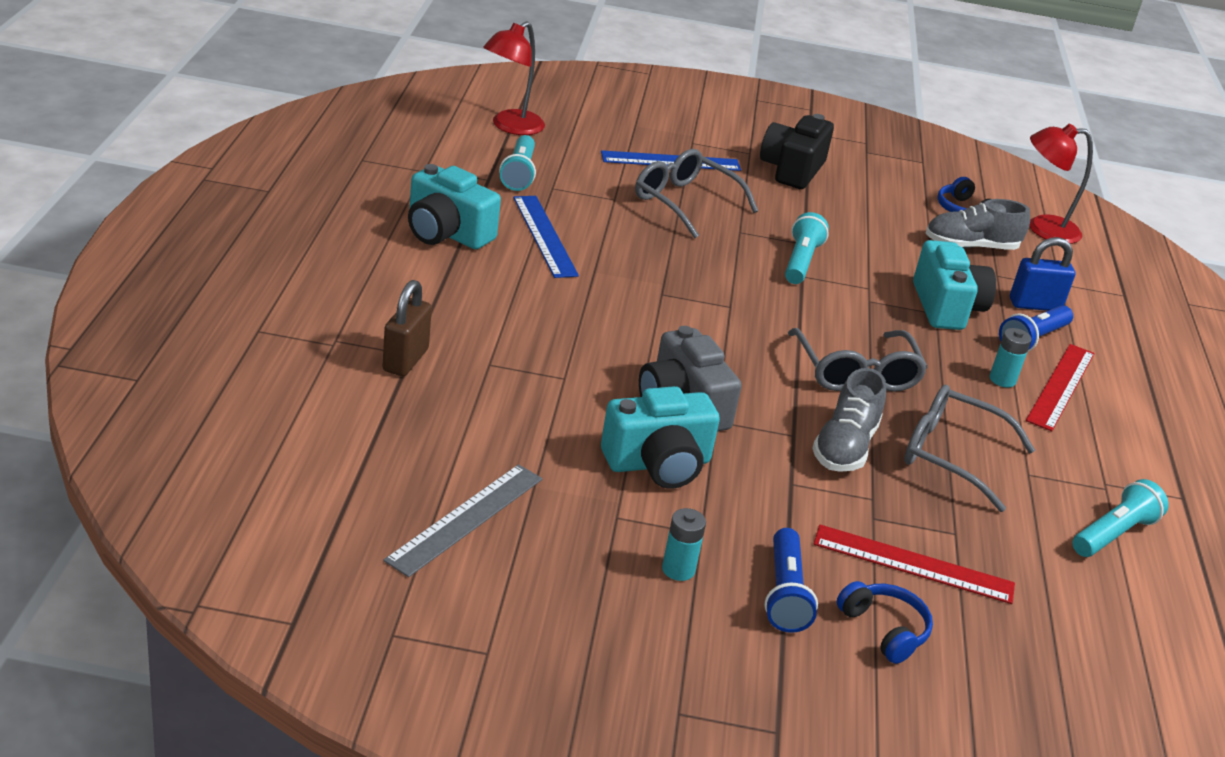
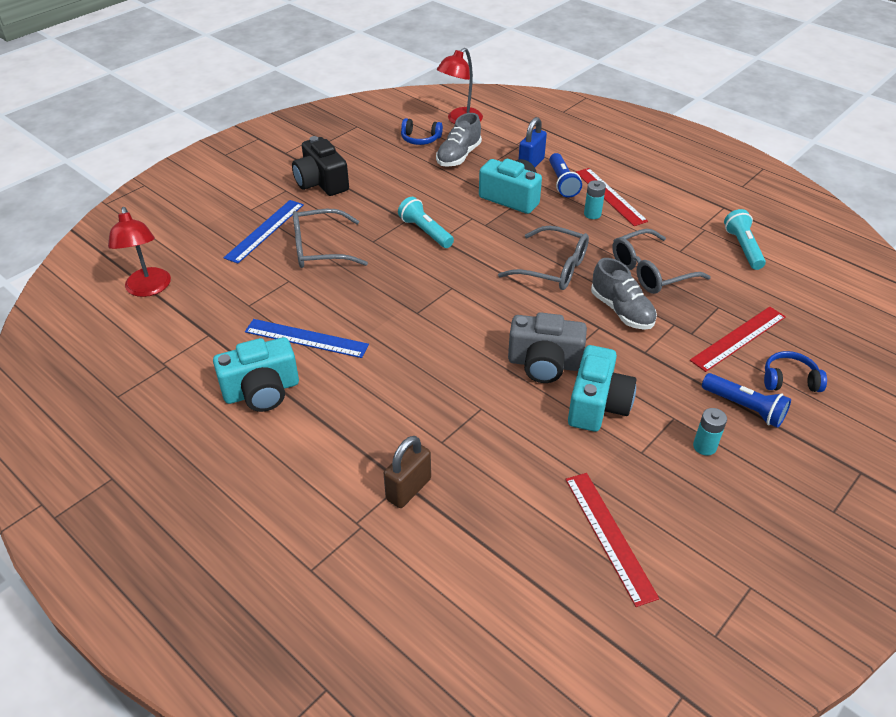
camera: 50 degrees left, 10 degrees up
brown padlock [382,280,432,376] -> brown padlock turned 75 degrees clockwise [384,436,431,508]
grey ruler [383,464,543,577] -> red ruler [565,473,659,607]
turquoise flashlight [499,135,536,191] -> none

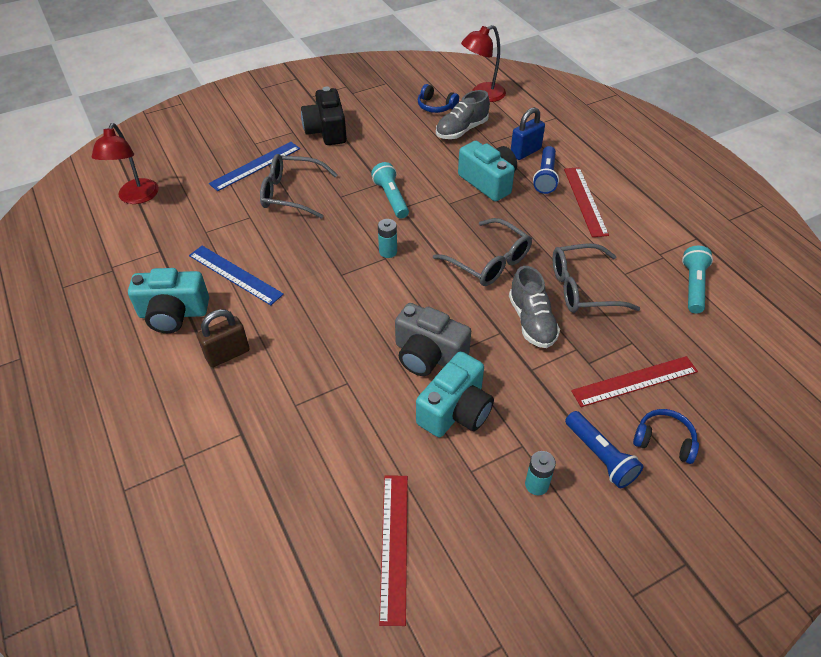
camera: 20 degrees right, 5 degrees up
brown padlock [384,436,431,508] -> brown padlock moved to [197,309,250,367]
turquoise battery [584,180,606,219] -> turquoise battery moved to [378,219,397,258]

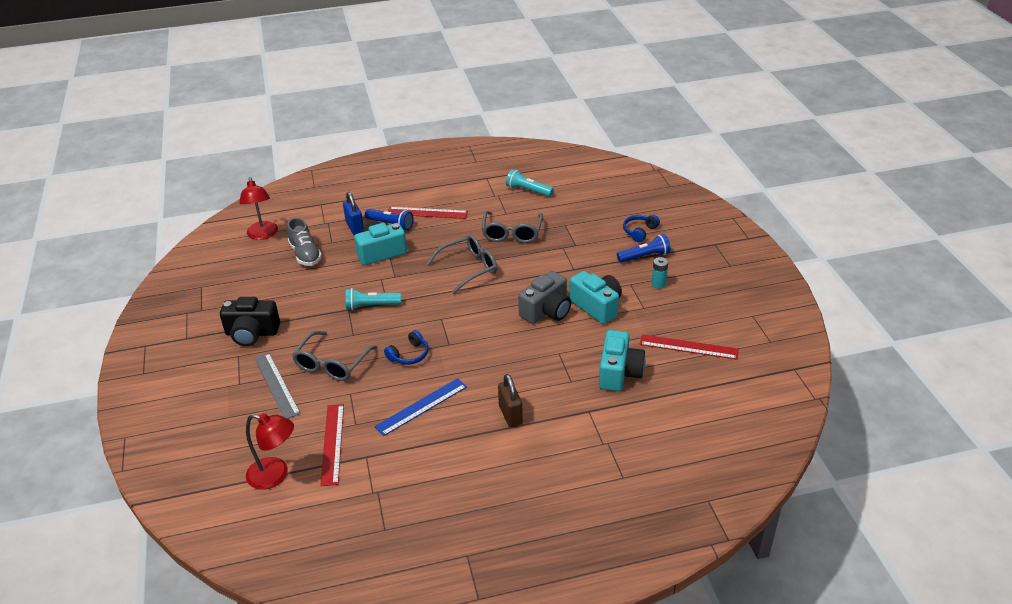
camera: 75 degrees left, 10 degrees down
turquoise camera [128,268,209,333] -> turquoise camera moved to [599,330,646,391]
blue ruler [209,142,300,191] -> grey ruler [254,353,301,419]
turquoise battery [378,219,397,258] -> none
blue headphones [418,84,459,113] -> blue headphones moved to [384,330,428,365]
grey shoe [509,266,560,348] -> none
red ruler [571,356,698,407] -> red ruler moved to [320,404,344,486]

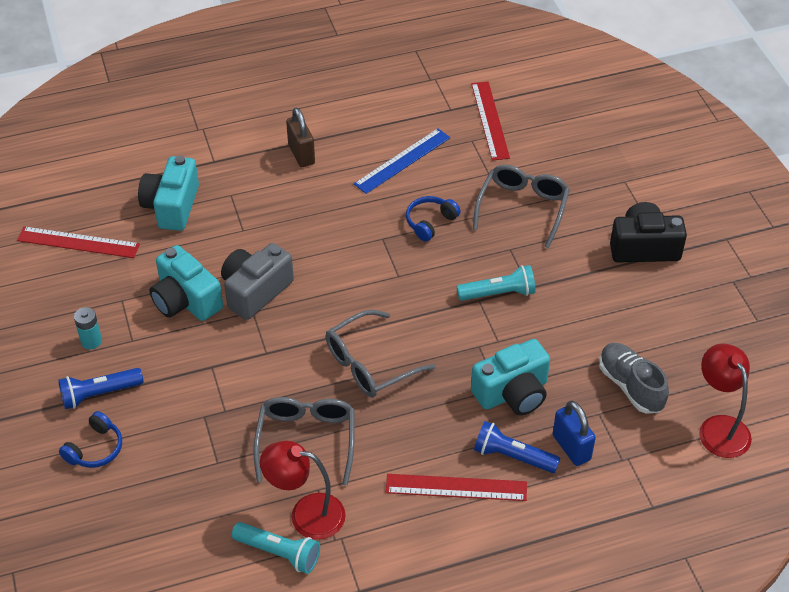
camera: 175 degrees right, 10 degrees up
red lamp [246,413,294,490] -> red lamp moved to [260,441,346,540]
grey ruler [254,353,301,419] -> none

